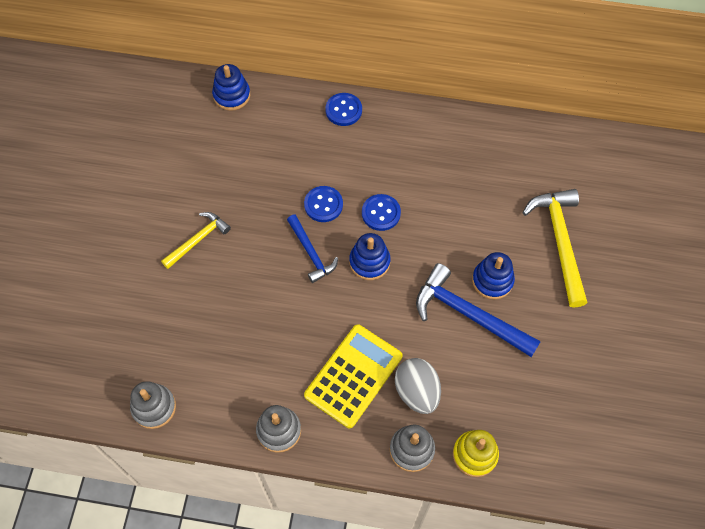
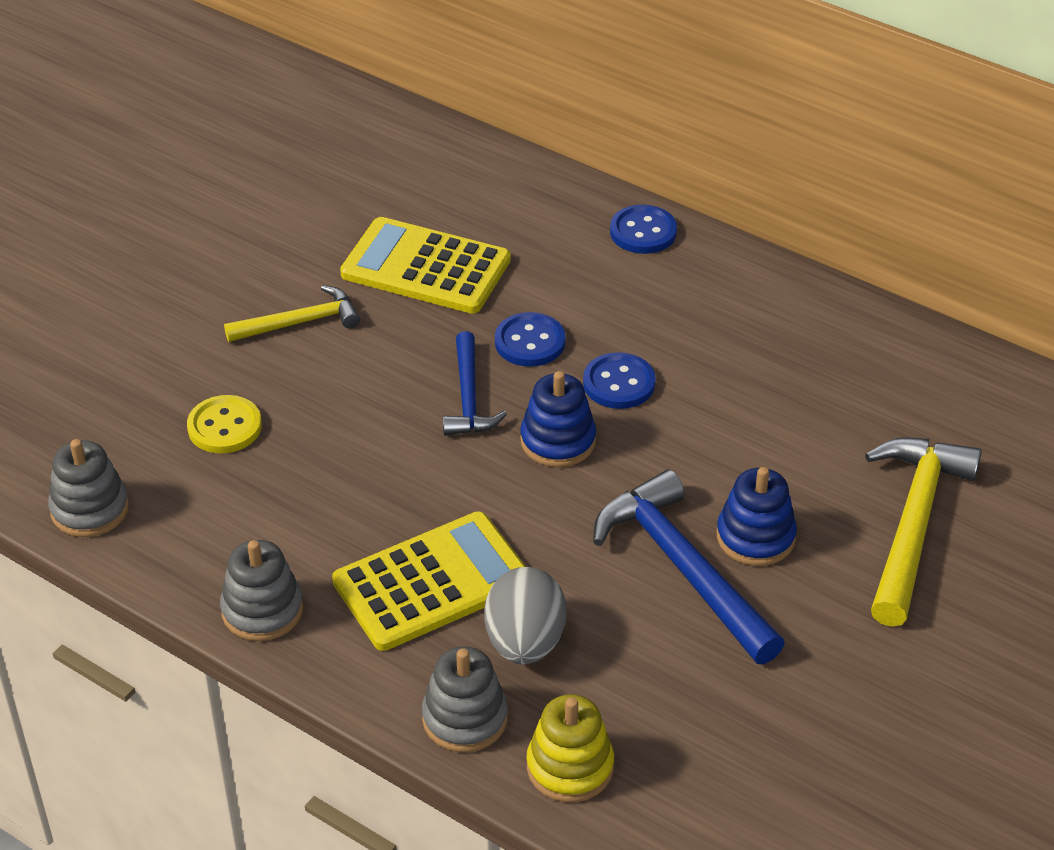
camera: 25 degrees right, 20 degrees down
blue stacking toy [212,64,250,111] -> none
none -> yellow button [187,395,262,454]
none -> yellow calculator [340,217,511,314]

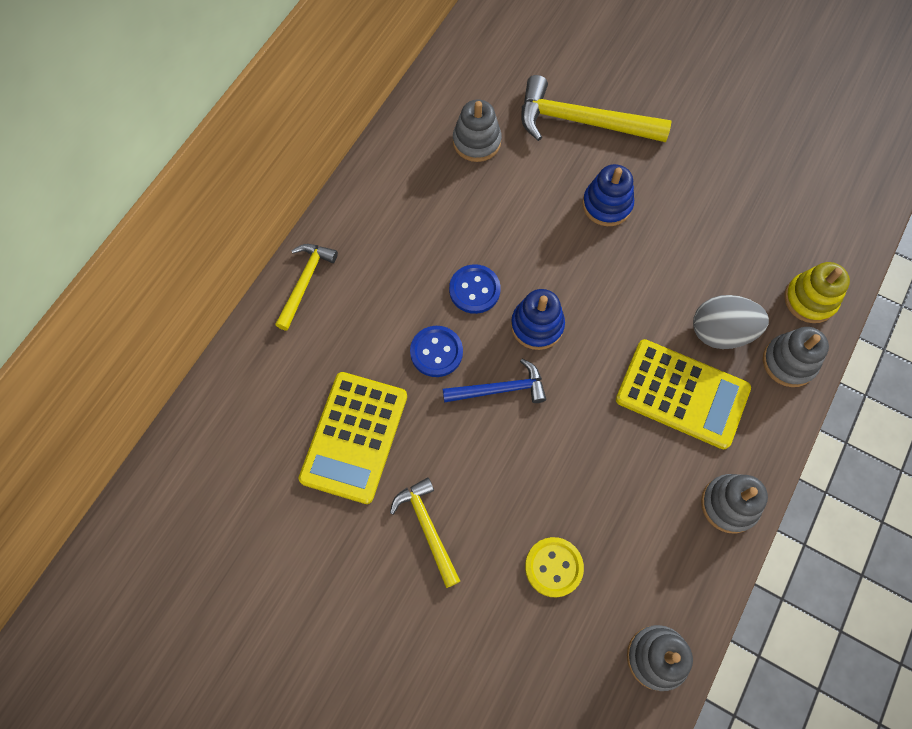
camera: 95 degrees left, 25 degrees up
yellow calculator [332,511,526,651] -> yellow calculator turned 150 degrees clockwise [616,339,751,449]
blue hammer [593,470,785,664] -> none
blue button [610,205,677,254] -> yellow hammer [275,244,338,331]
none -> grey stacking toy [453,100,502,162]

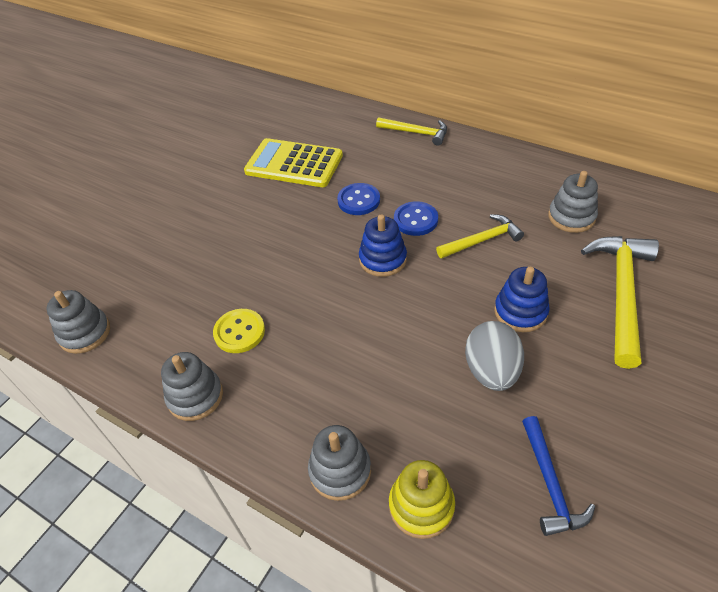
camera: 95 degrees right, 20 degrees down
yellow hammer [390,477,460,588] -> yellow hammer moved to [436,214,524,258]
blue hammer [443,359,546,403] -> blue hammer moved to [522,416,595,536]
yellow button [525,537,584,597] -> yellow button moved to [213,309,265,353]
yellow calculator [616,339,751,449] -> none
grey egg [693,295,769,349] -> grey egg moved to [465,321,524,391]

